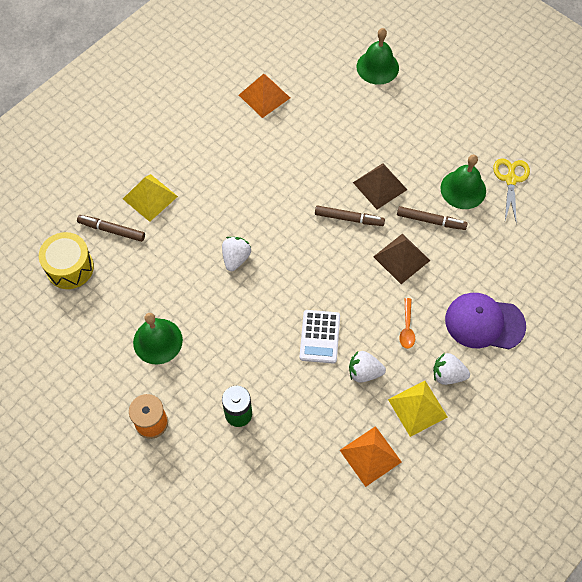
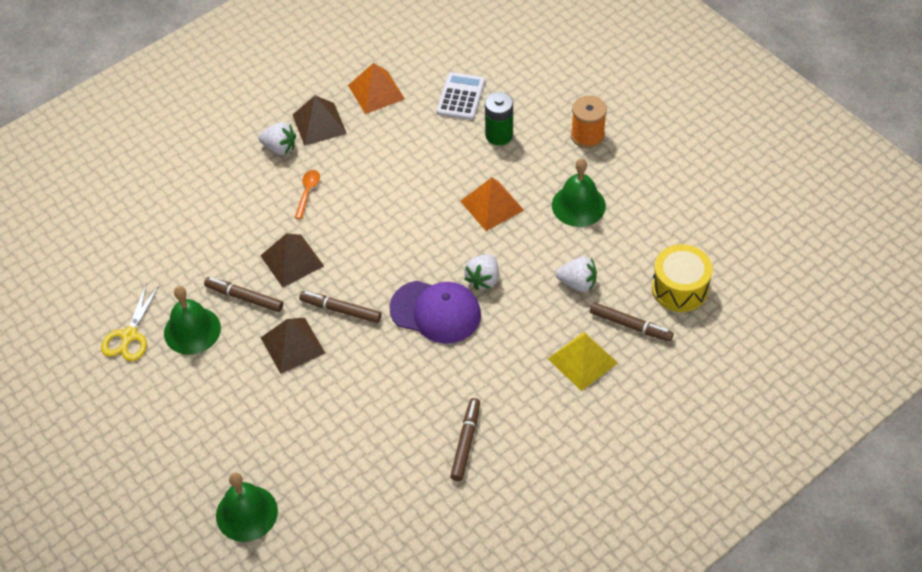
camera: 170 degrees left, 10 degrees down
orange pyramid [239,74,290,118] -> orange pyramid moved to [461,178,524,231]
white calculator [299,310,340,364] -> white calculator moved to [437,72,485,120]
white strawberry [349,351,386,383] -> white strawberry moved to [556,257,597,292]
yellow pyramid [388,381,448,437] -> brown pyramid [292,95,347,146]
purple cap [445,293,526,349] -> purple cap moved to [389,281,481,344]
none -> brown marker [450,398,480,481]

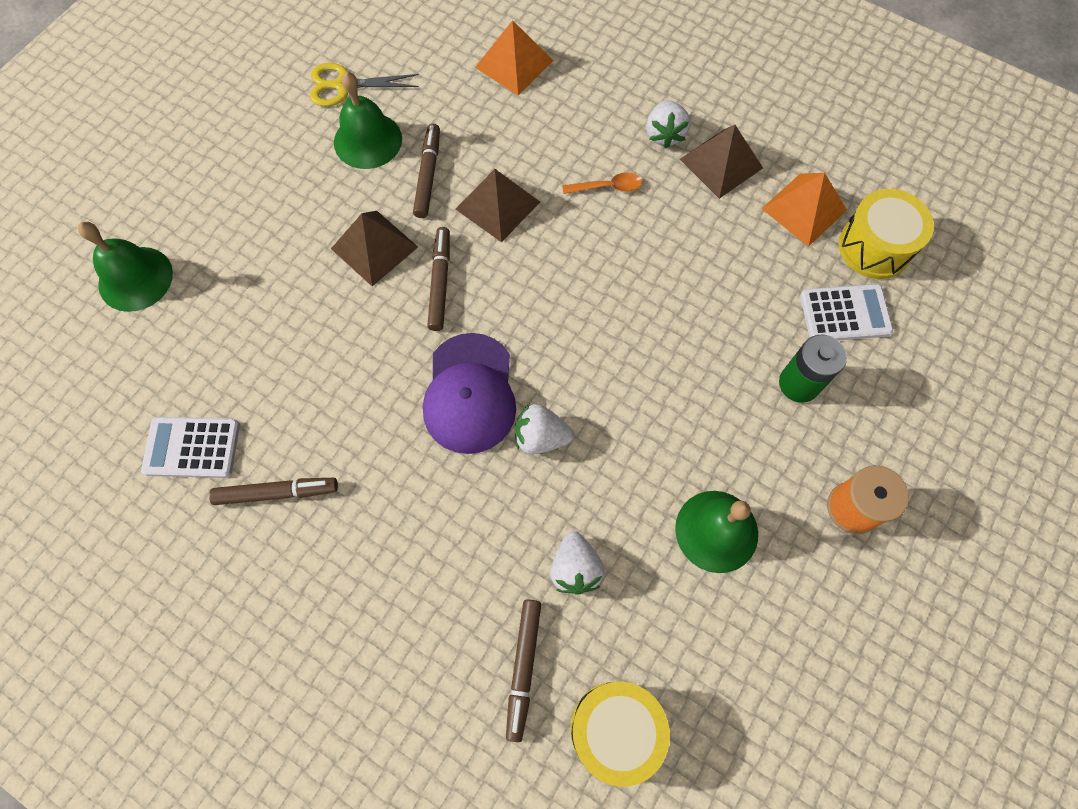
camera: 70 degrees right, 15 degrees up
orange pyramid [461,178,524,231] -> orange pyramid moved to [475,20,553,95]
yellow pyramid [548,332,618,391] -> none
none -> white calculator [141,417,240,478]
none -> yellow drum [838,189,934,279]

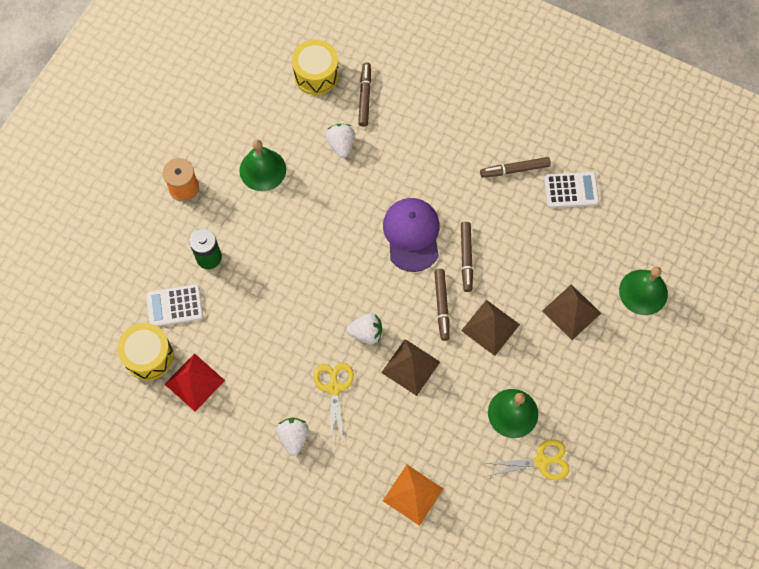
camera: 175 degrees right, 0 degrees up
brown marker [413,124,440,218] -> brown marker moved to [461,222,473,292]
white strawberry [515,404,574,455] -> white strawberry moved to [346,313,382,344]
orange spoon [562,172,642,194] -> yellow scissors [314,363,354,443]
brown pyramid [680,125,763,199] -> brown pyramid moved to [542,284,601,340]
orange pyramid [761,173,847,247] -> red pyramid [165,353,225,412]

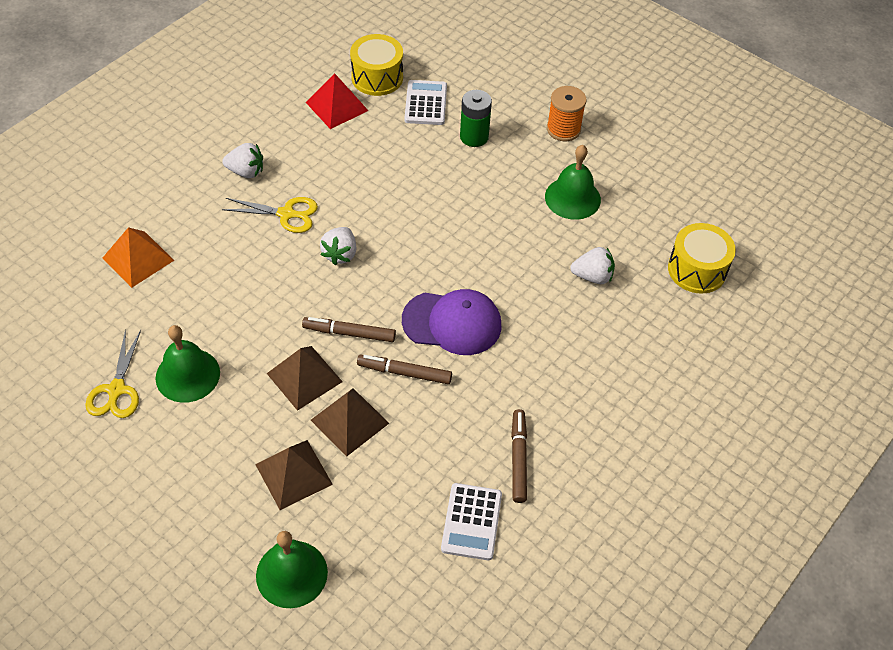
camera: 100 degrees right, 15 degrees down
brown marker [358,62,371,127] -> none
brown pyramid [381,339,440,396] -> brown pyramid moved to [311,388,389,457]

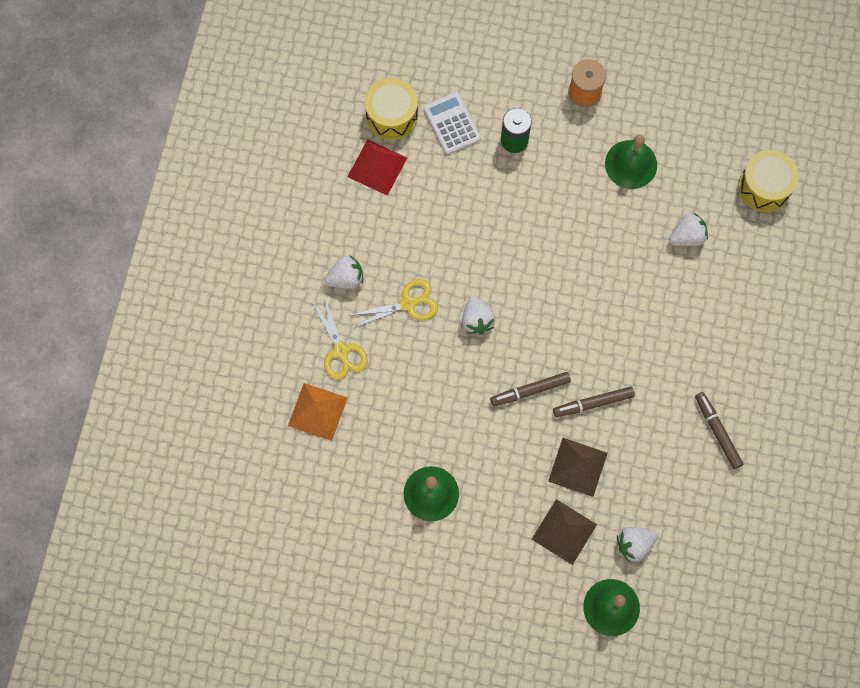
camera: 25 degrees left, 20 degrees up
yellow scissors [85,329,141,418] -> yellow scissors moved to [312,296,367,380]
brown pyramid [267,346,343,411] -> none
purple cap [402,289,501,355] -> none
white calculator [441,483,502,560] -> none
none -> white strawberry [617,527,657,563]

